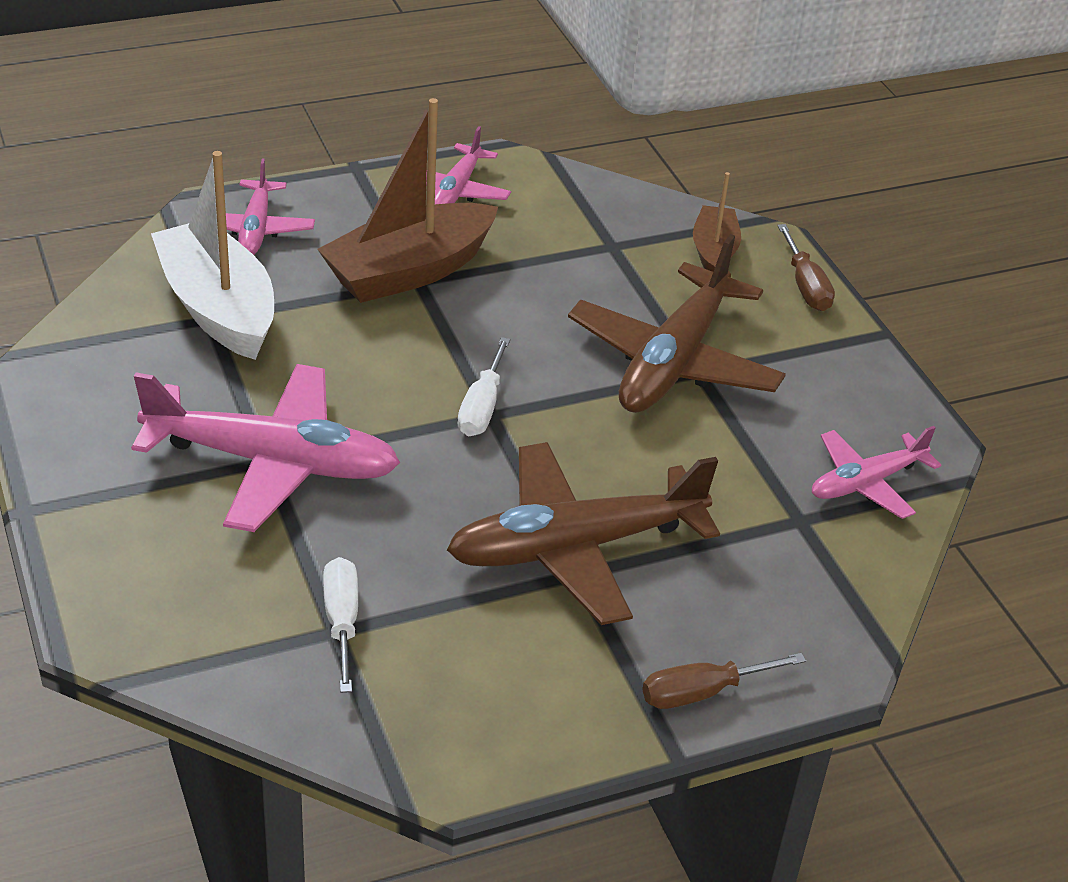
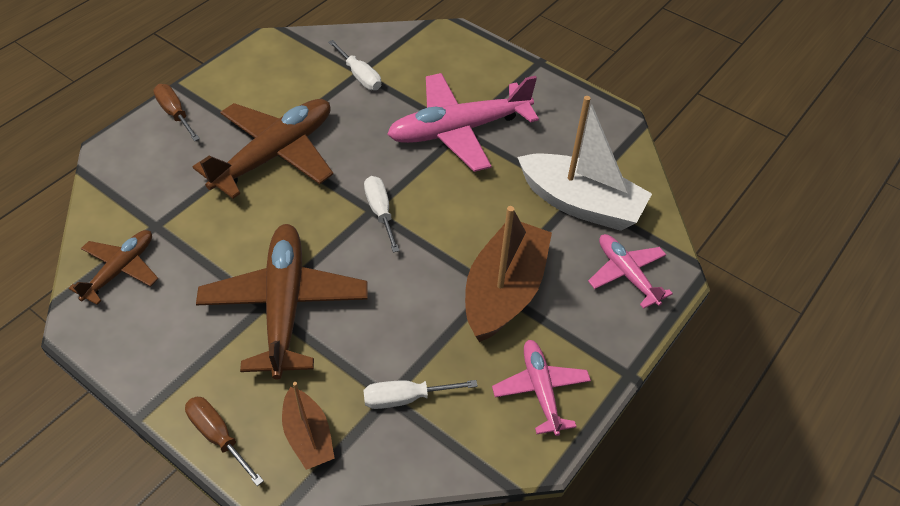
camera: 150 degrees right, 10 degrees up
brown screwdriver [642,653,806,709] -> brown screwdriver turned 75 degrees counterclockwise [153,84,200,141]
pink plane [812,426,941,519] -> brown plane [68,230,158,305]
none -> white screwdriver [363,380,478,409]

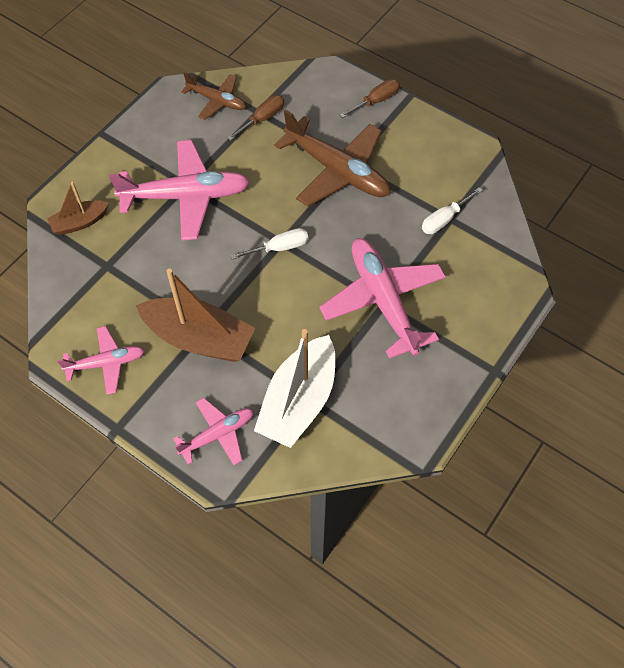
camera: 90 degrees right, 10 degrees up
brown screwdriver [185,397,264,486] -> brown screwdriver moved to [227,95,284,141]
brown plane [196,224,368,379] -> pink plane [109,140,250,240]
white screwdriver [363,380,478,409] -> none

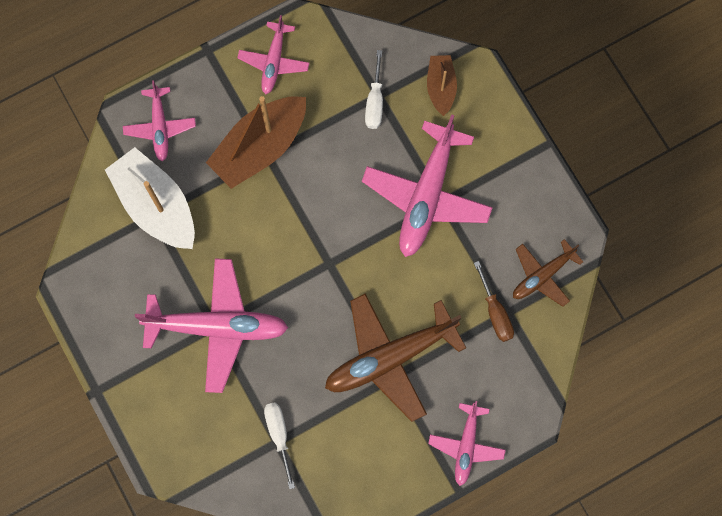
camera: 115 degrees right, 15 degrees up
white screwdriver [230,228,308,259] -> white screwdriver moved to [365,50,383,129]
brown screwdriver [340,79,400,118] -> pink plane [428,401,506,486]

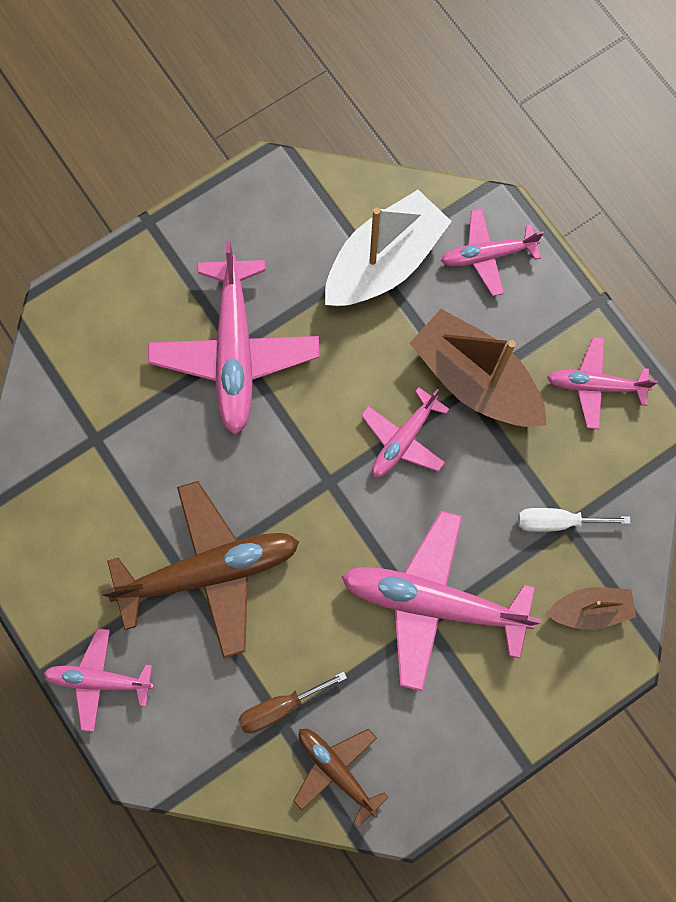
camera: 85 degrees right, 0 degrees up
white screwdriver [264,402,295,489] -> none
brown plane [325,294,466,422] -> brown plane turned 105 degrees clockwise [101,481,299,658]
none -> pink plane [361,387,450,477]

